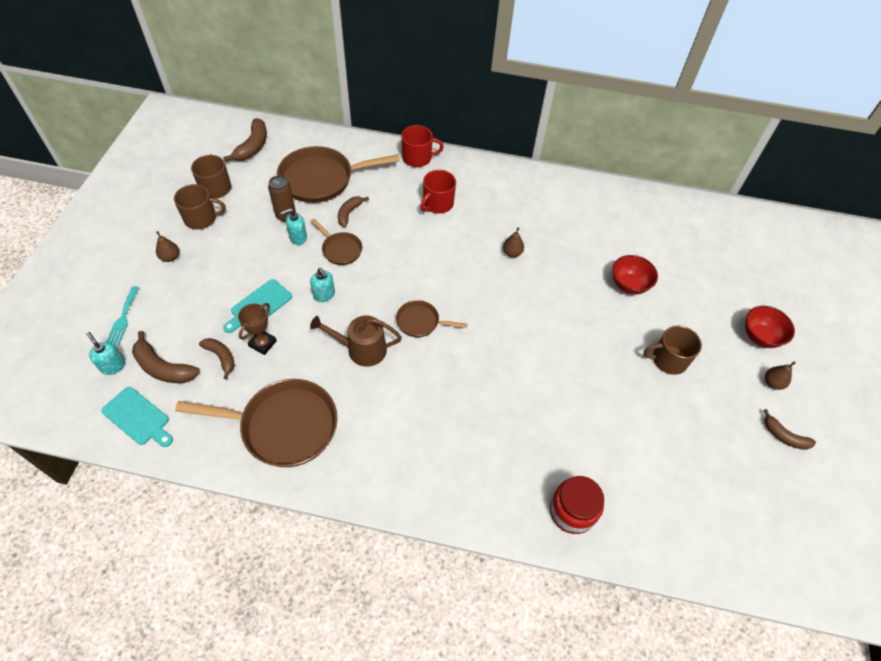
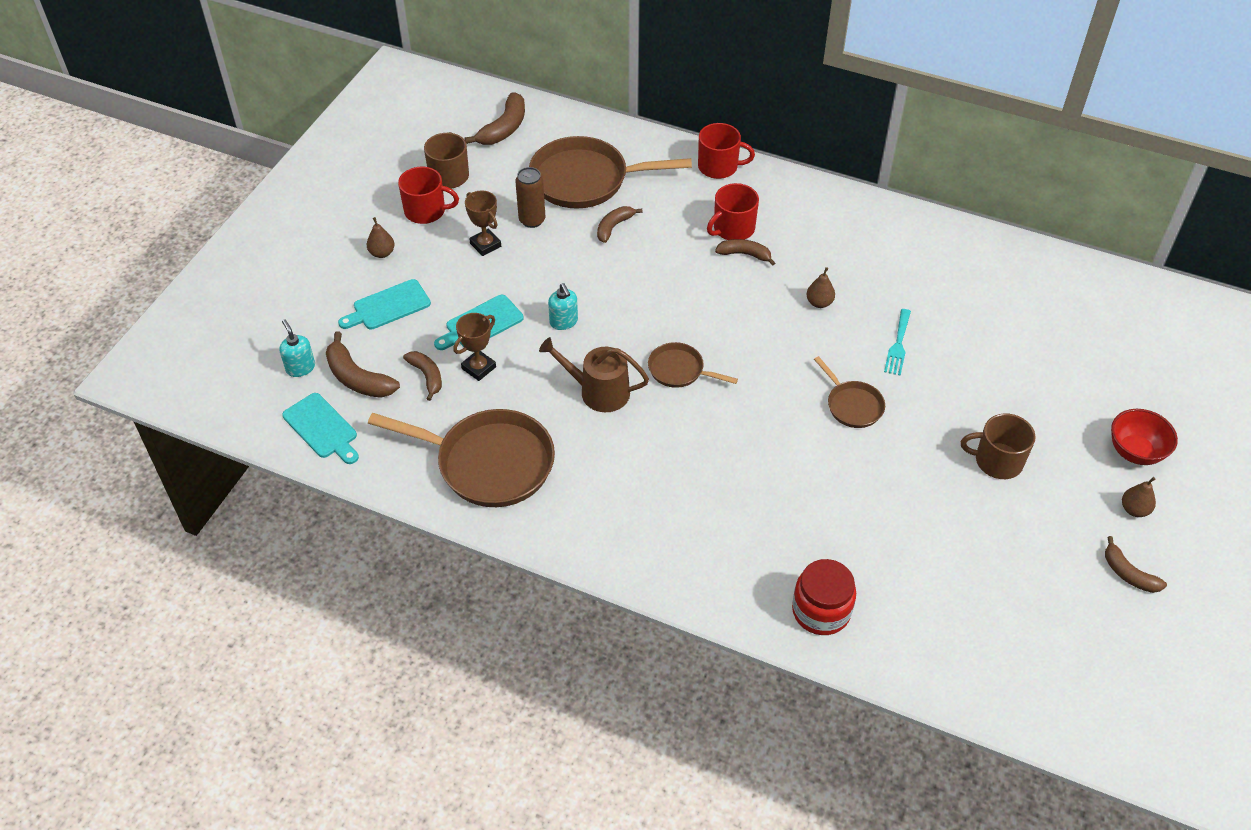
camera: 15 degrees right, 5 degrees down
turquoise fork [106,286,140,345] -> turquoise fork moved to [884,309,911,376]
brown mug [174,184,226,229] -> red mug [398,167,459,224]
turquoise soap dispenser [280,208,307,245] -> none
brown pan [311,219,362,265] -> brown pan moved to [814,356,885,428]
red bowl [612,255,658,295] -> none
none -> turquoise cutting board [338,279,431,330]
none -> brown trophy [465,190,501,256]
none -> brown banana [715,239,775,266]

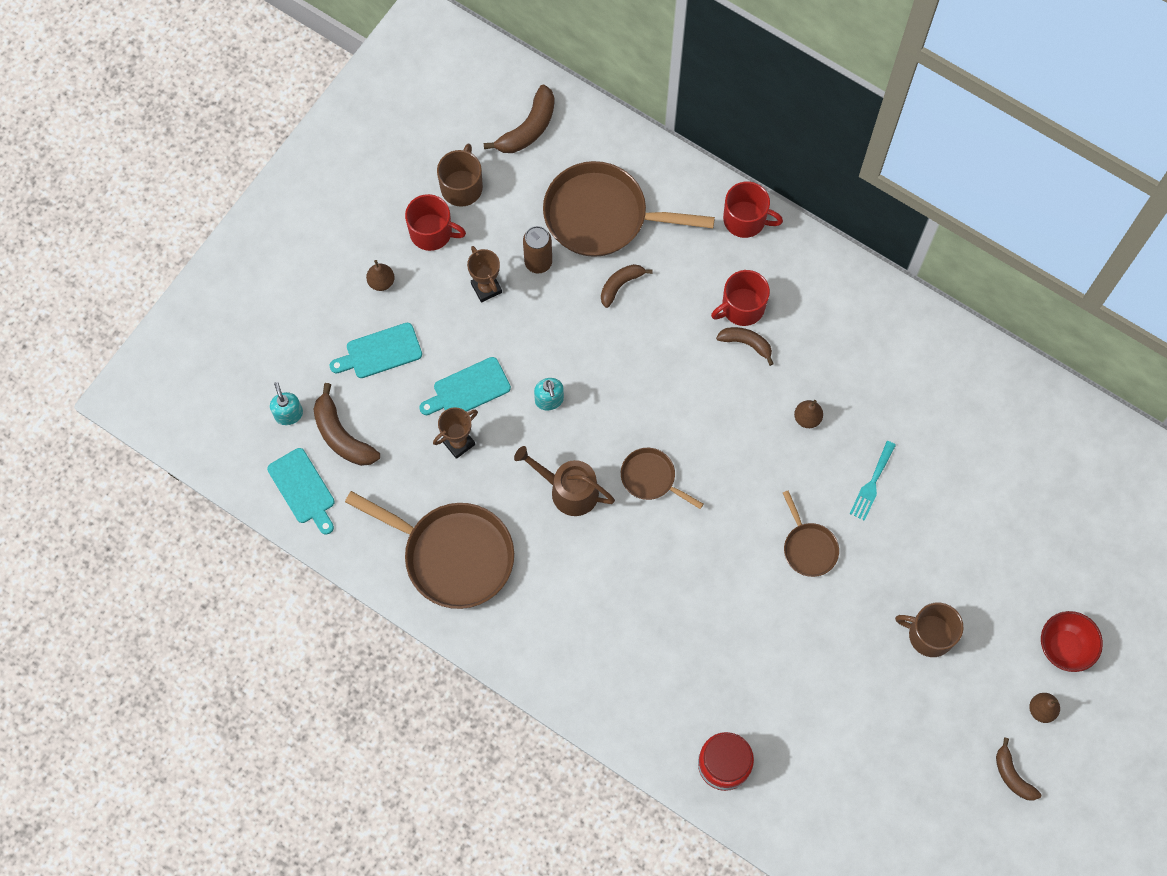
camera: 10 degrees right, 20 degrees up
brown banana [403,351,442,401] -> none

